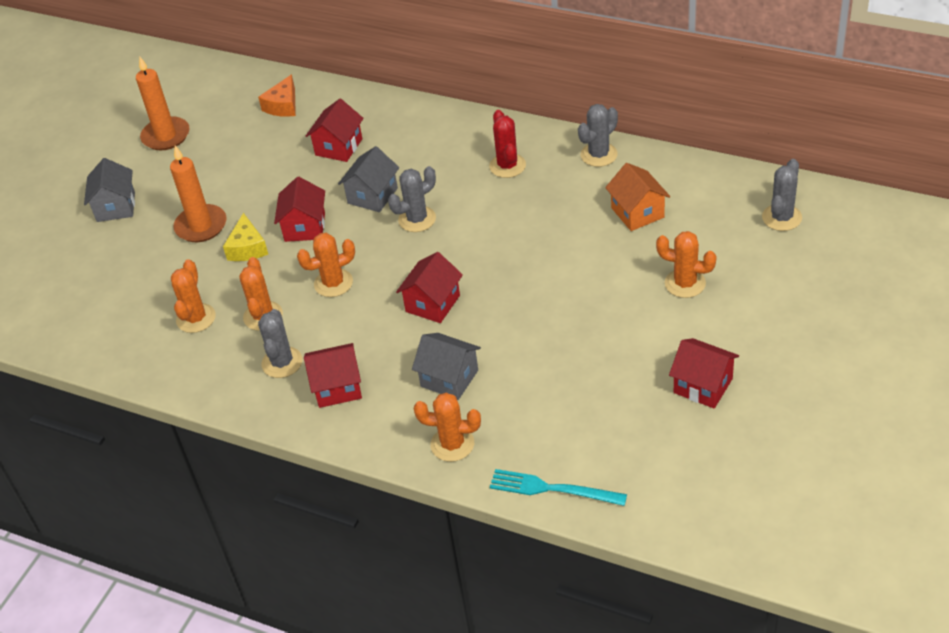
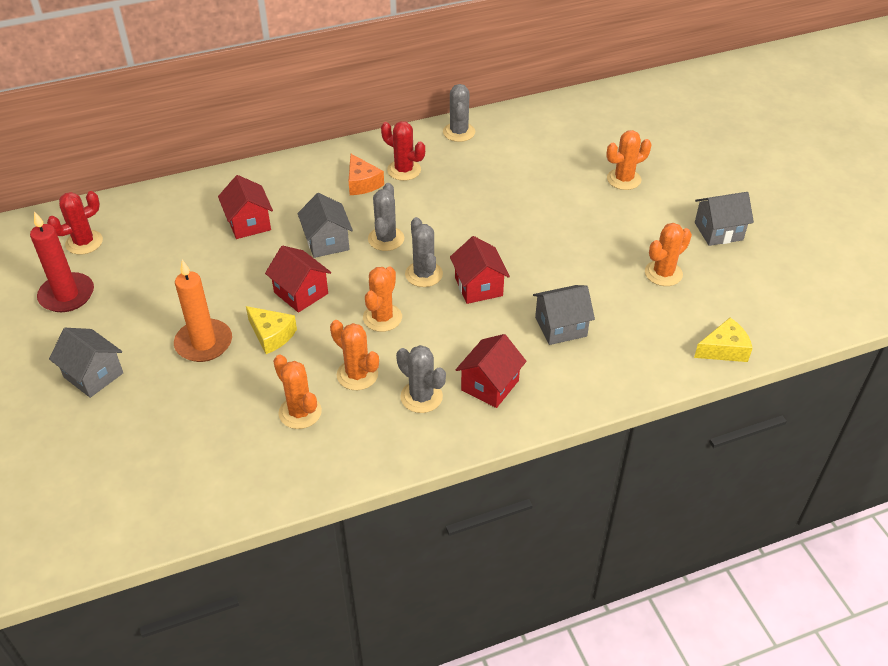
camera: 50 degrees left, 0 degrees up
orange candle [136,57,190,150] -> red candle [30,211,94,312]
orange cheese [258,74,296,117] -> orange cheese moved to [349,154,384,195]
orange cactus [414,392,481,462] -> orange cactus moved to [645,223,692,286]
turquoise fork [490,469,627,506] -> yellow cheese [694,318,753,362]
orange house [605,163,670,231] -> none
red house [669,338,739,409] -> grey house [695,192,754,246]
grey cactus [762,159,802,231] -> grey cactus moved to [405,217,443,287]
none -> red cactus [47,191,103,255]

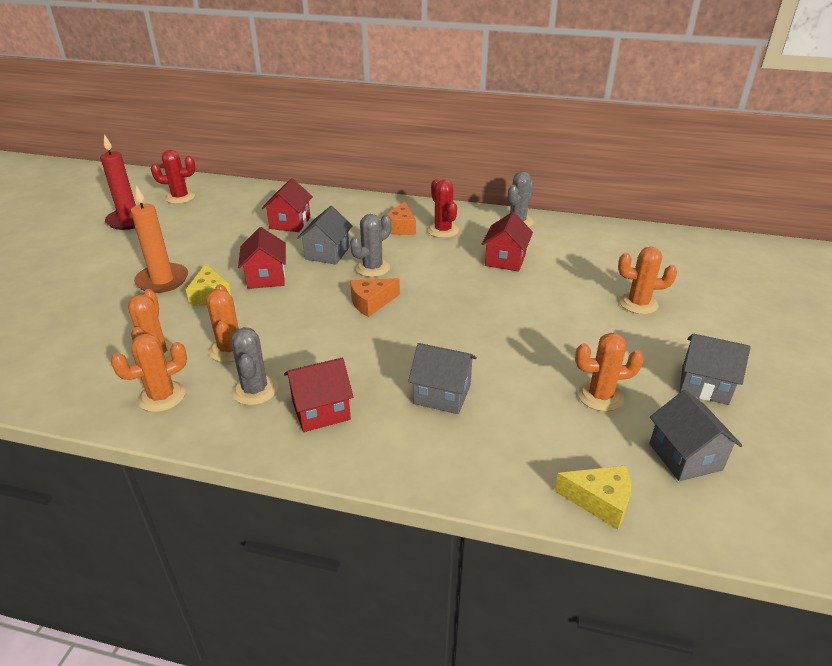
camera: 35 degrees right, 10 degrees down
grey house [49,328,123,398] -> grey house moved to [649,390,742,481]
orange cactus [363,266,402,332] -> orange cactus moved to [110,333,187,412]
grey cactus [405,217,443,287] -> orange cheese [350,278,400,317]
red house [450,236,510,304] -> red house moved to [482,212,533,272]

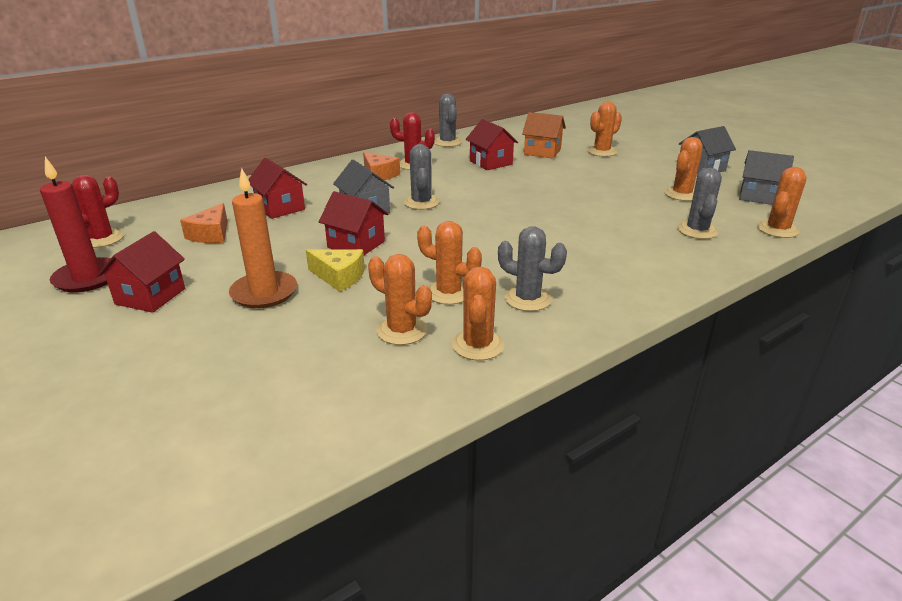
camera: 50 degrees left, 5 degrees down
red house [284,358,353,432] -> red house moved to [97,231,185,313]
orange cheese [350,278,400,317] -> orange cheese moved to [180,203,228,243]
grey house [408,343,477,414] -> none
yellow cheese [554,465,631,530] -> orange cactus [757,167,806,238]
none -> orange house [522,112,566,159]
none -> grey cactus [677,168,722,239]

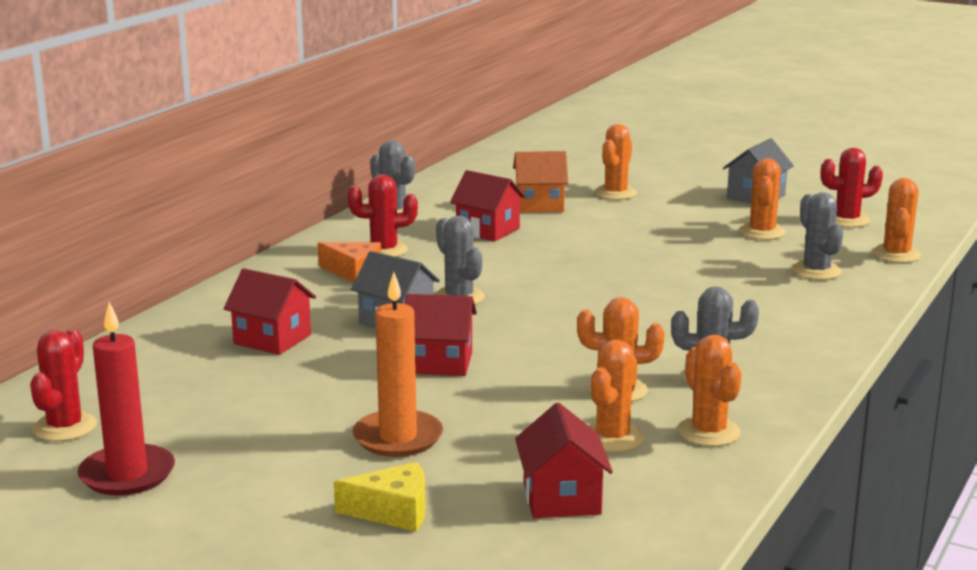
camera: 25 degrees left, 10 degrees down
red house [97,231,185,313] -> red house moved to [515,403,613,518]
orange cheese [180,203,228,243] -> none
yellow cheese [306,249,365,292] -> yellow cheese moved to [334,462,425,532]
orange cactus [368,254,432,345] -> orange cactus turned 75 degrees counterclockwise [589,340,644,452]
grey house [739,150,794,205] -> red cactus [821,148,883,228]

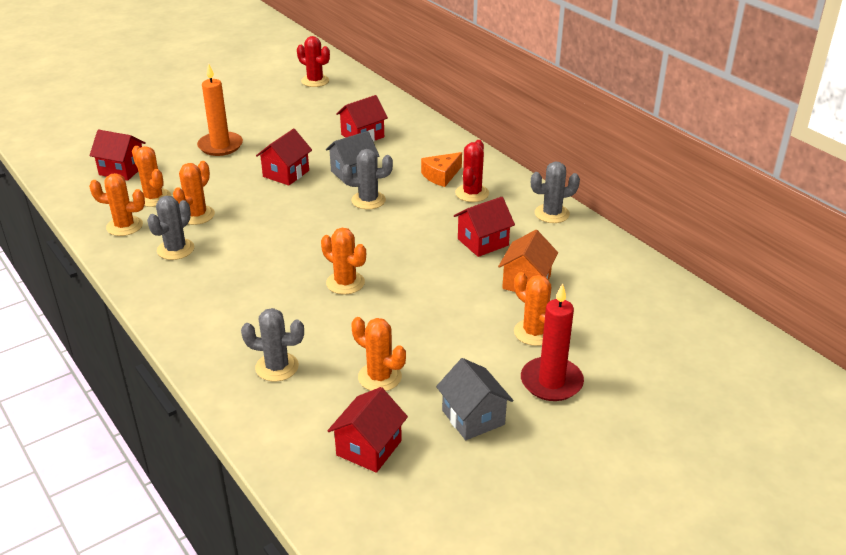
camera: 115 degrees right, 15 degrees up
red candle [77,302,175,496] -> red candle moved to [521,283,584,401]
yellow cheese [334,462,425,532] -> none
red cactus [821,148,883,228] -> red house [327,387,408,473]
orange cactus [872,178,922,263] -> orange cactus moved to [321,228,366,295]

